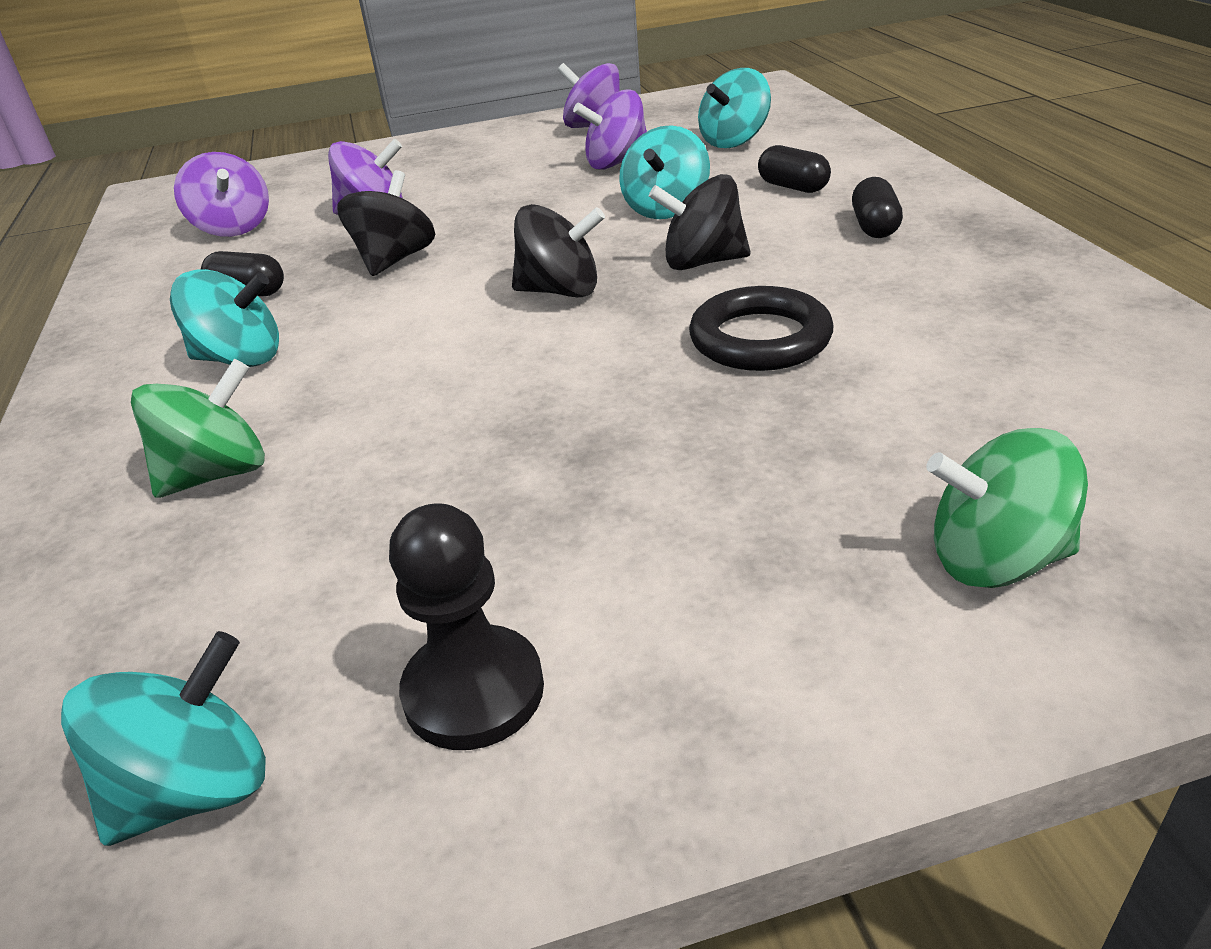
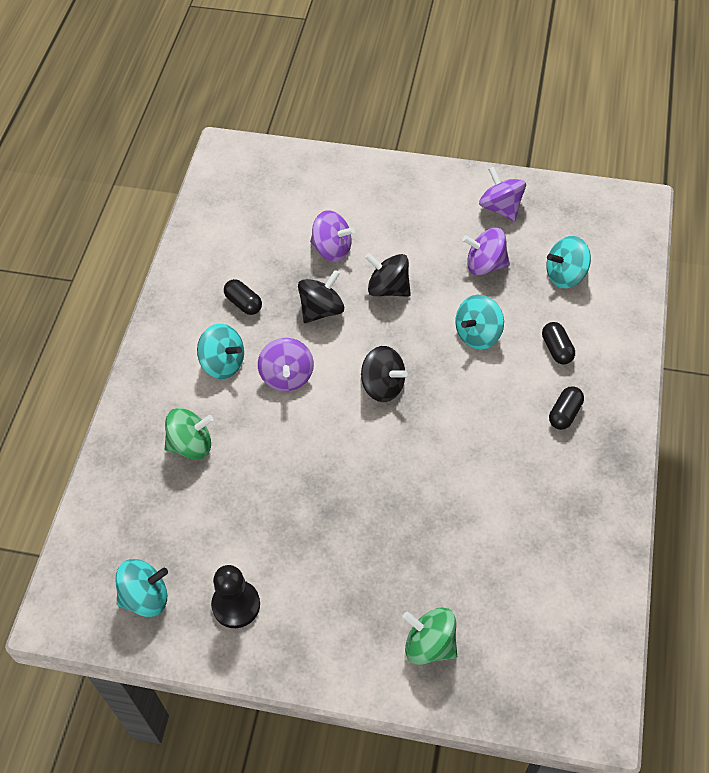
camera: 25 degrees right, 20 degrees up
purple spinning top [174,152,269,237] -> purple spinning top moved to [258,338,314,391]
black spinning top [649,174,751,270] -> black spinning top moved to [365,253,411,297]
black ring [689,286,834,371] -> none

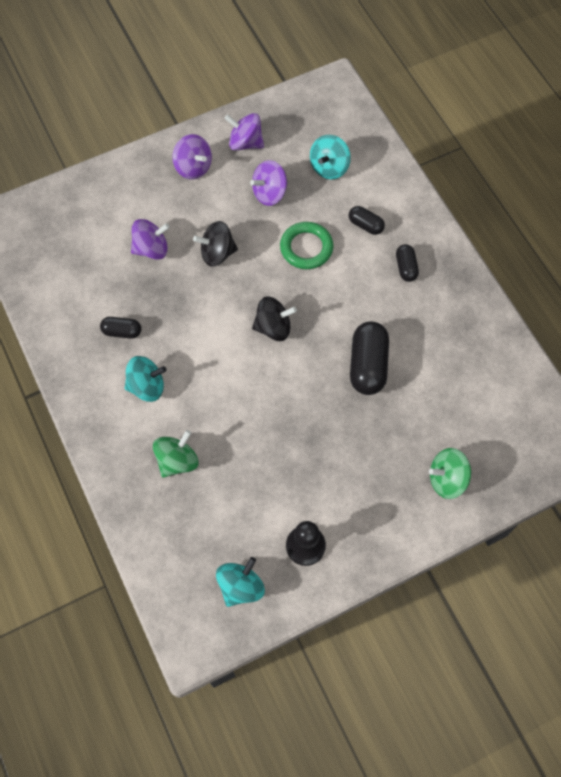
camera: 40 degrees left, 10 degrees up
purple spinning top [258,338,314,391] -> purple spinning top moved to [172,134,212,180]
black spinning top [298,270,344,323] -> none
turquoise spinning top [455,295,504,350] -> green ring [280,222,333,269]
none -> black capsule [350,322,389,395]

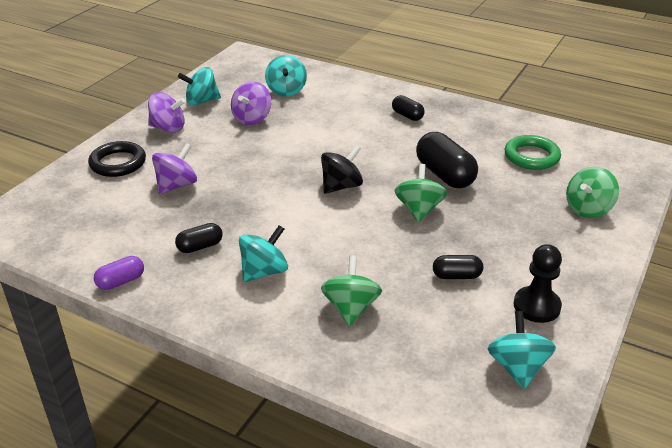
camera: 35 degrees left, 30 degrees down
black spinning top [193,221,238,267] -> none
purple spinning top [224,113,264,151] -> turquoise spinning top [178,67,221,106]
green ring [280,222,333,269] -> green ring moved to [505,135,561,170]
black capsule [349,206,385,235] -> black capsule moved to [433,255,483,279]
none -> black ring [88,141,146,177]
none -> purple capsule [94,256,144,290]
none -> green spinning top [394,164,447,222]

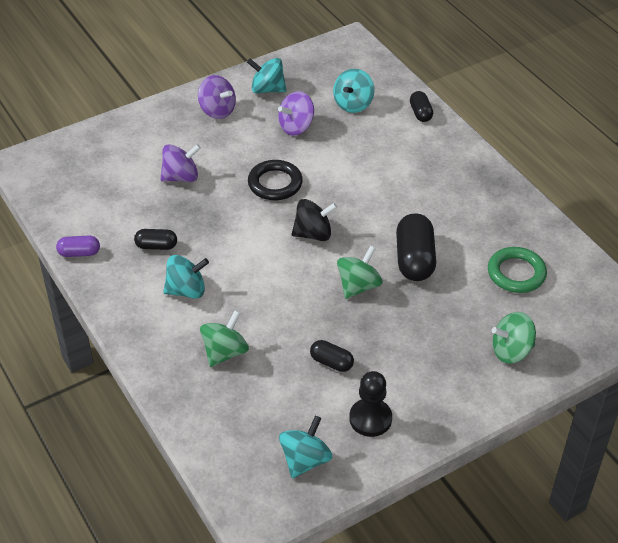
camera: 30 degrees right, 10 degrees up
black ring [88,141,146,177] -> black ring moved to [248,160,303,200]
black capsule [392,95,425,121] -> black capsule moved to [410,91,433,122]

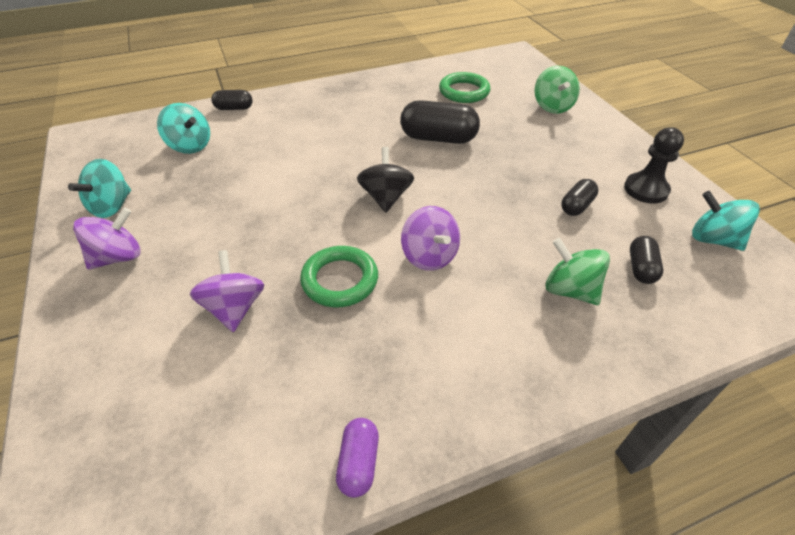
camera: 80 degrees left, 0 degrees up
black capsule [134,229,177,250] -> black capsule moved to [630,236,663,284]
turquoise spinning top [163,255,209,299] -> none
black ring [248,160,303,200] -> none
purple spinning top [278,91,314,136] -> purple spinning top moved to [401,206,460,271]
green spinning top [337,246,382,299] -> none
none -> green ring [300,246,378,307]

